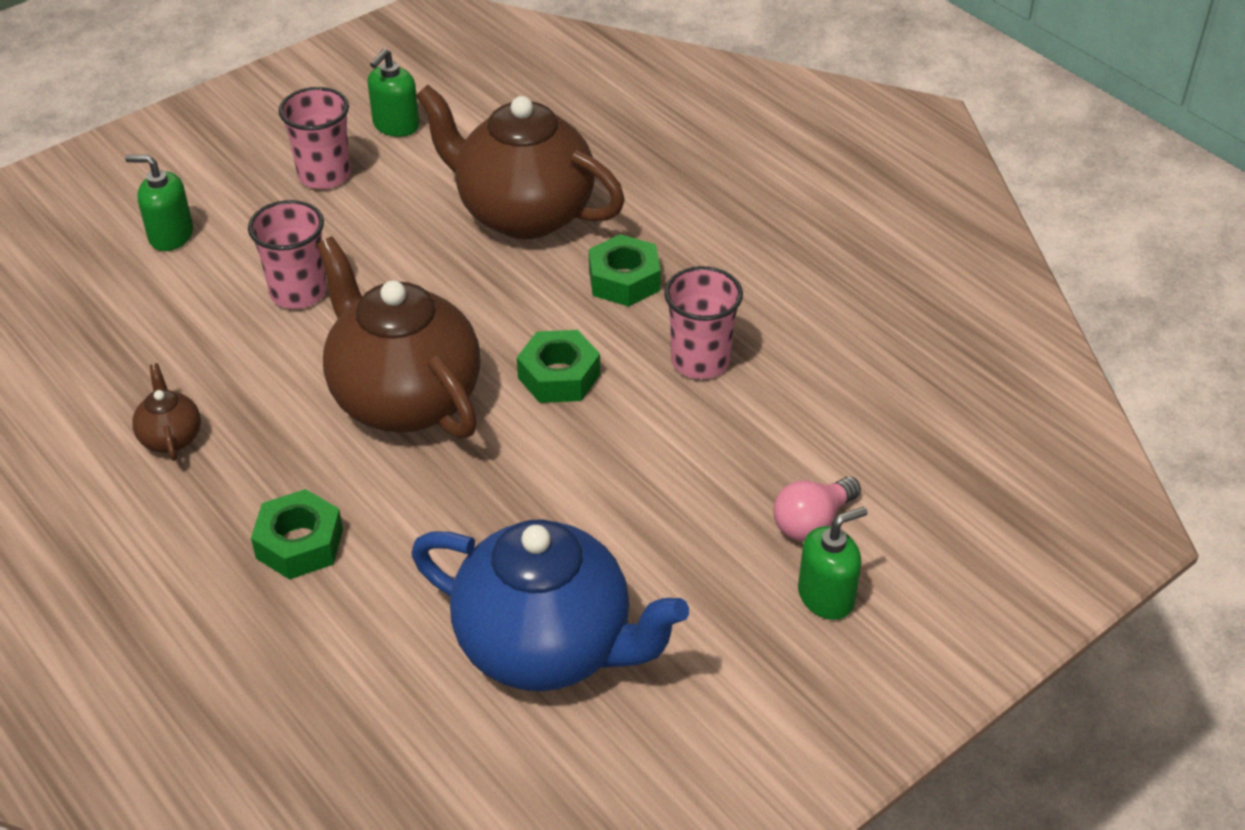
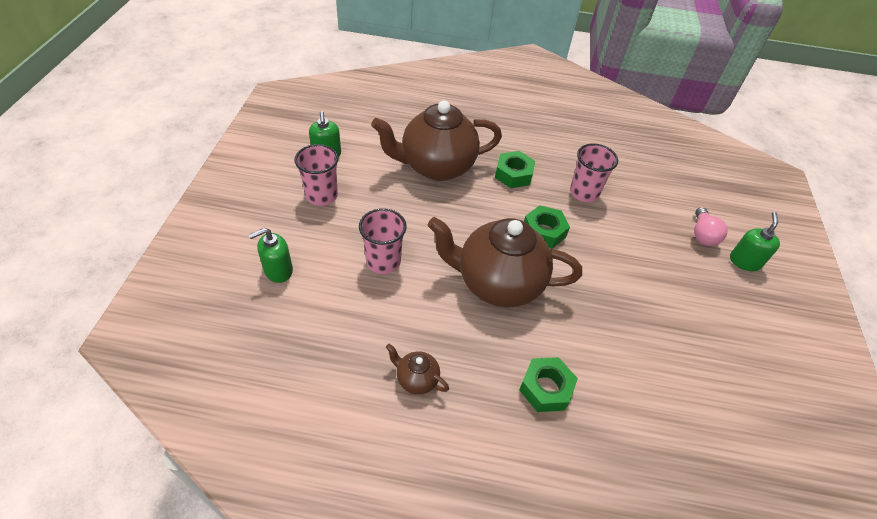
camera: 45 degrees left, 5 degrees up
blue teapot [411,519,689,691] -> none

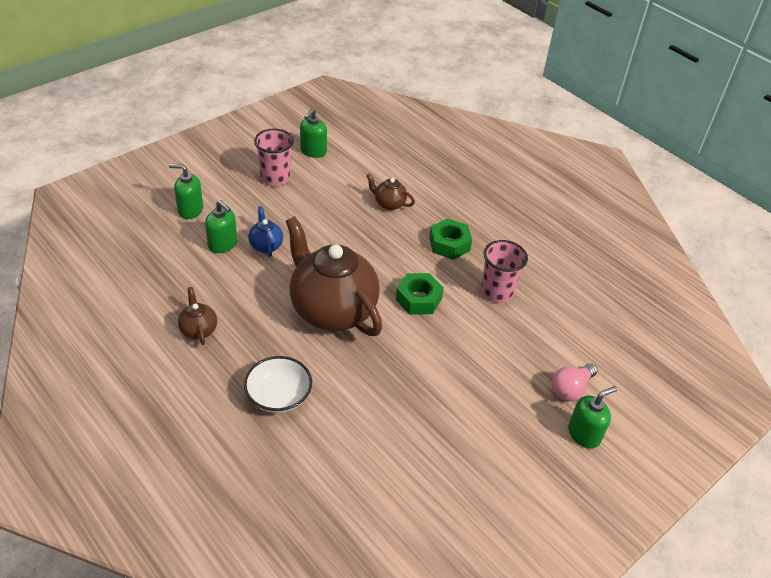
camera: 40 degrees right, 5 degrees down
pink cup [359,208,407,274] -> blue teapot [248,206,283,257]
brown teapot [371,100,502,181] -> brown teapot [366,174,415,210], size x0.42
green nut [519,357,578,412] -> white bowl [244,356,312,413]
none -> green soap dispenser [205,200,237,253]

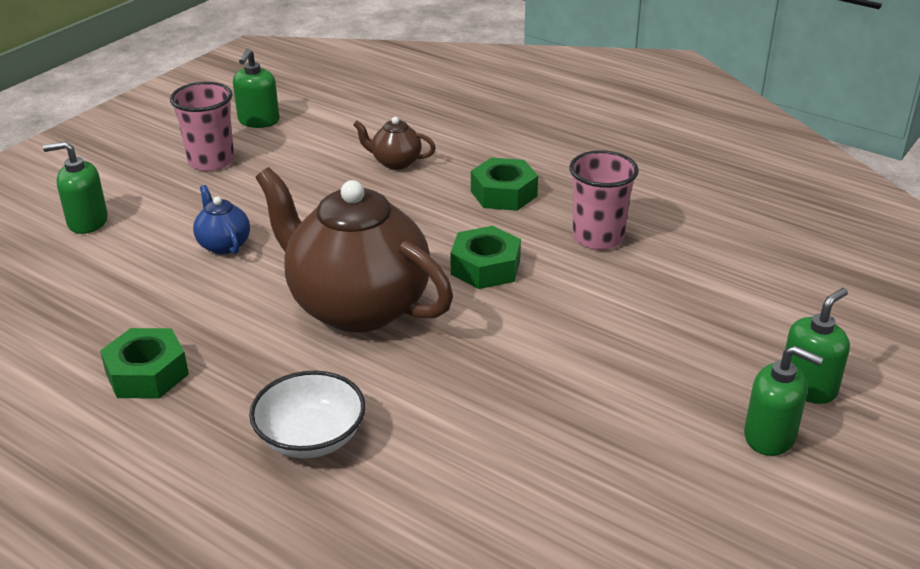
camera: 10 degrees left, 10 degrees down
brown teapot [178,287,217,345] -> green nut [100,328,189,399]
green soap dispenser [205,200,237,253] -> green soap dispenser moved to [744,346,823,456]
pink light bulb [552,363,597,401] -> none

